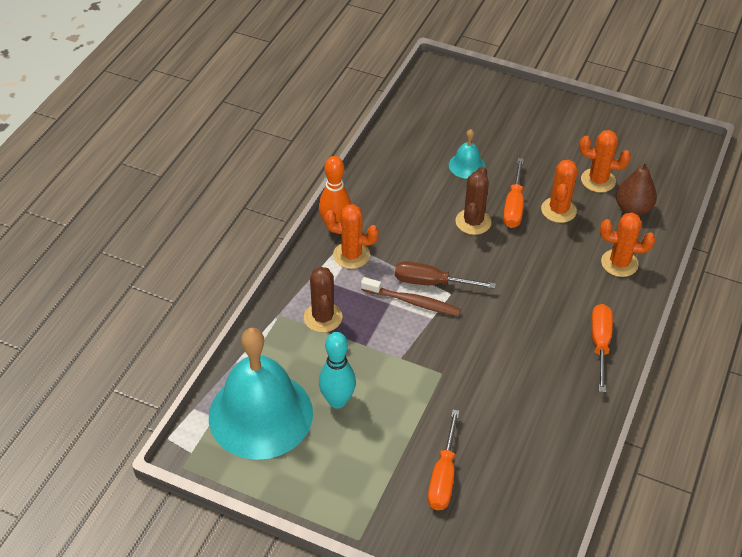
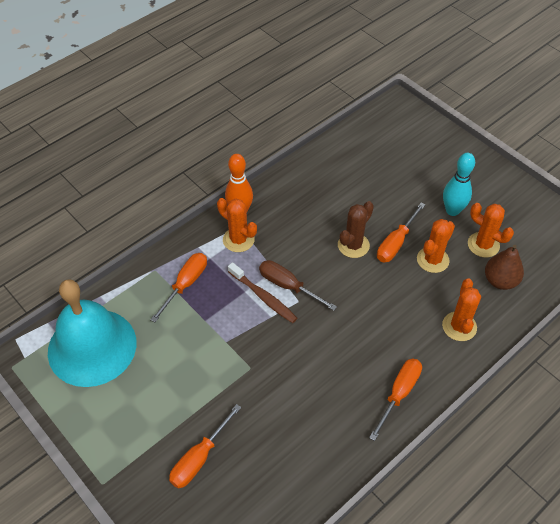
camera: 25 degrees right, 5 degrees up
brown cactus [304,266,342,332] -> orange screwdriver [150,253,207,322]
turquoise bowling pin [319,332,356,409] -> turquoise bowling pin moved to [443,153,475,216]
turquoise bell [449,129,485,179] -> none
orange cactus [600,213,655,277] -> orange cactus turned 60 degrees clockwise [442,278,481,341]

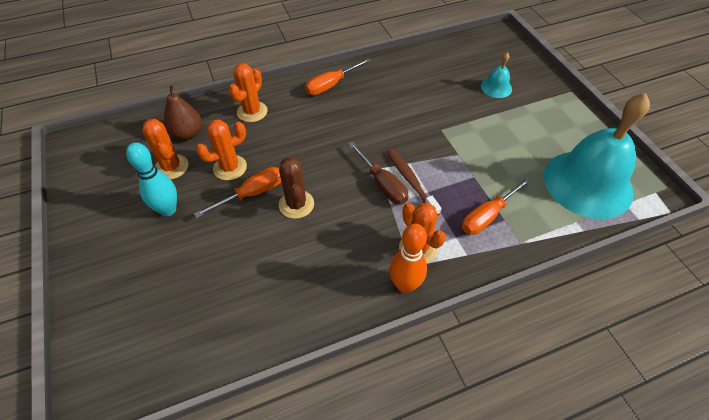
camera: 160 degrees left, 0 degrees up
orange screwdriver [169,404,241,488] -> turquoise bell [481,52,512,98]
brown cactus [338,201,374,258] -> brown cactus turned 75 degrees counterclockwise [279,157,314,219]

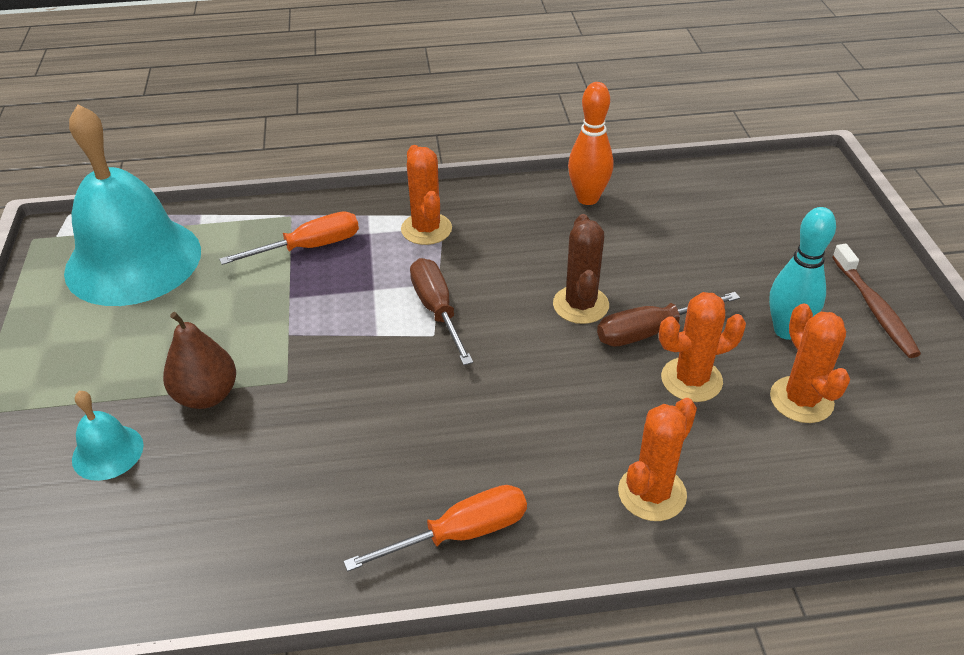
camera: 165 degrees left, 10 degrees down
brown pear [164,85,202,140] -> brown pear moved to [163,312,236,409]
orange screwdriver [194,167,281,218] -> brown screwdriver [597,292,740,347]
brown toothbrush [387,149,441,215] -> brown toothbrush moved to [832,244,921,358]
orange bowling pin [389,224,427,293] -> orange bowling pin moved to [568,82,613,205]

